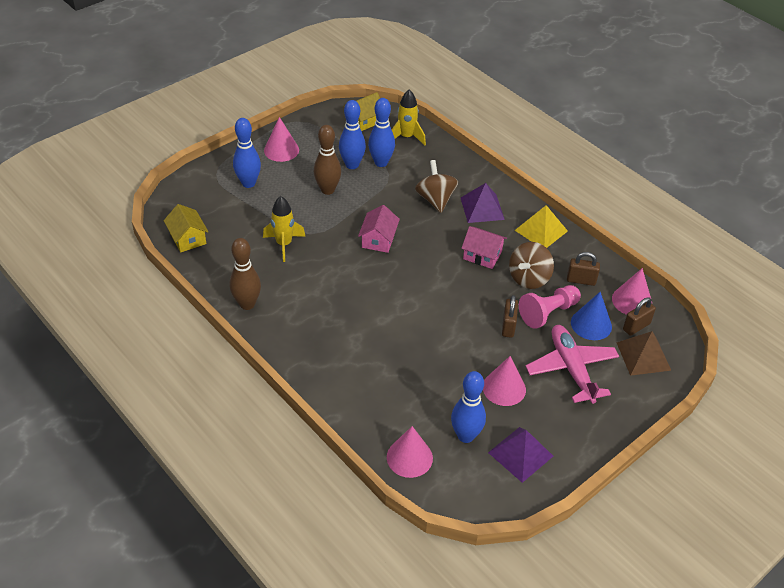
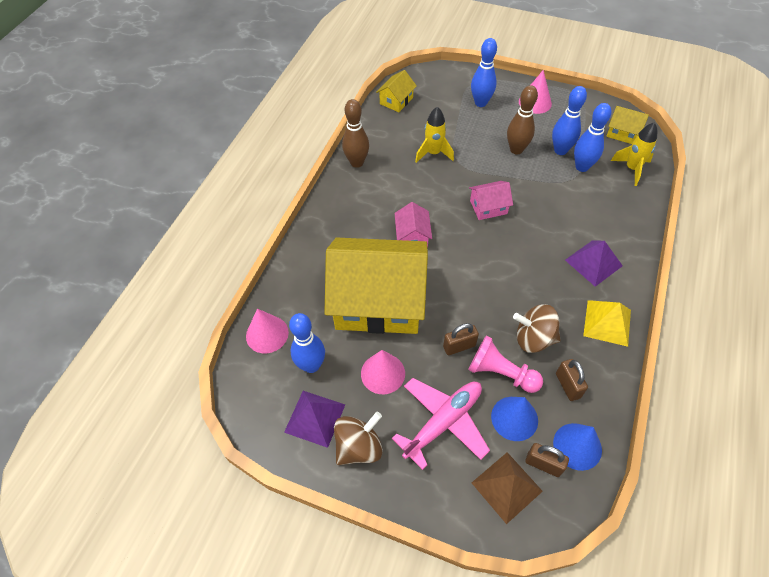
camera: 65 degrees right, 10 degrees up
brown spinning top [415,160,458,213] -> brown spinning top moved to [334,412,383,465]
pink house [461,226,507,269] -> pink house moved to [395,202,432,248]
pink cone [612,268,652,315] -> blue cone [553,423,602,471]
none -> yellow house [324,238,428,334]

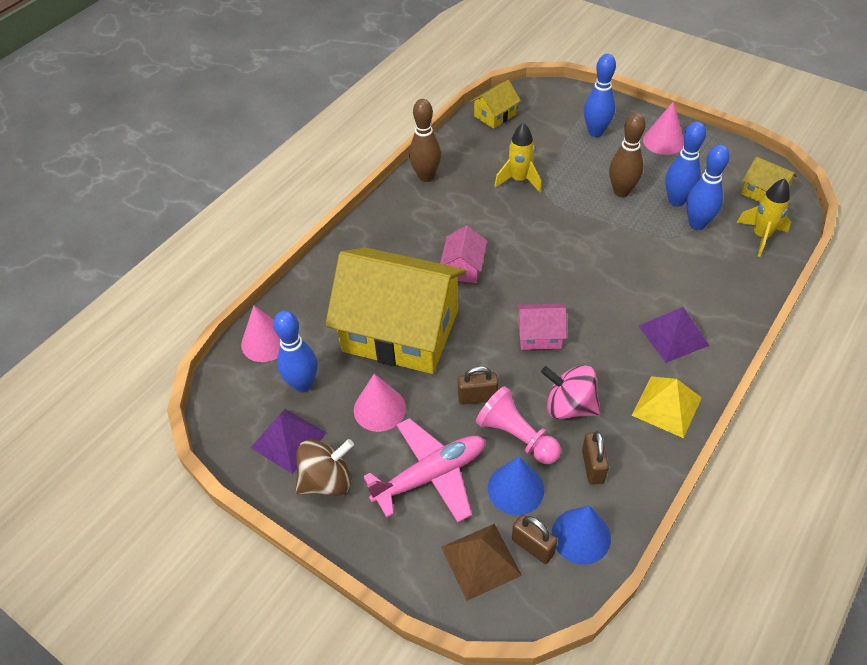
camera: 15 degrees right, 5 degrees down
pink house [469,181,513,220] -> pink house moved to [517,304,567,350]
brown spinning top [513,304,561,353] -> pink spinning top [541,365,600,419]

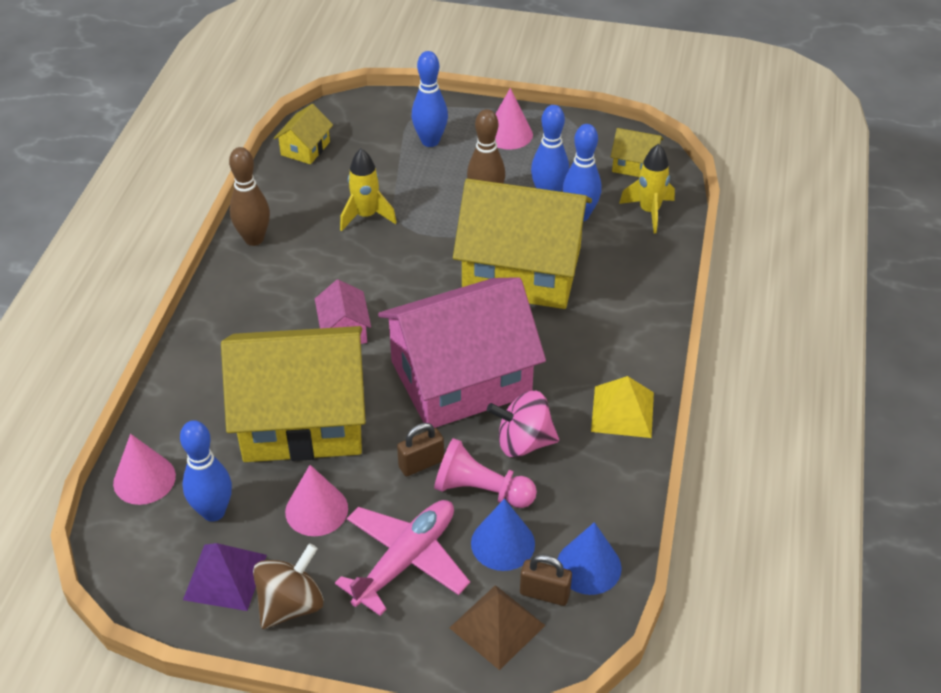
camera: 25 degrees left, 5 degrees down
pink house [517,304,567,350] -> pink house [378,277,546,428], size x2.40
brown padlock [582,431,609,485] -> none
purple pyramid [639,307,709,363] -> none
none -> yellow house [453,179,592,309]

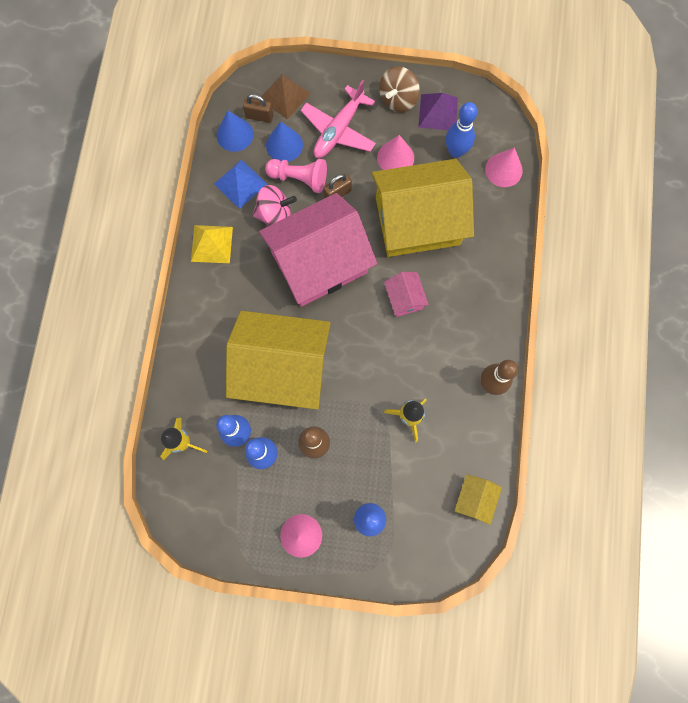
camera: 175 degrees right, 30 degrees up
yellow house [610,128,664,177] -> none
none -> blue pyramid [214,159,267,209]

